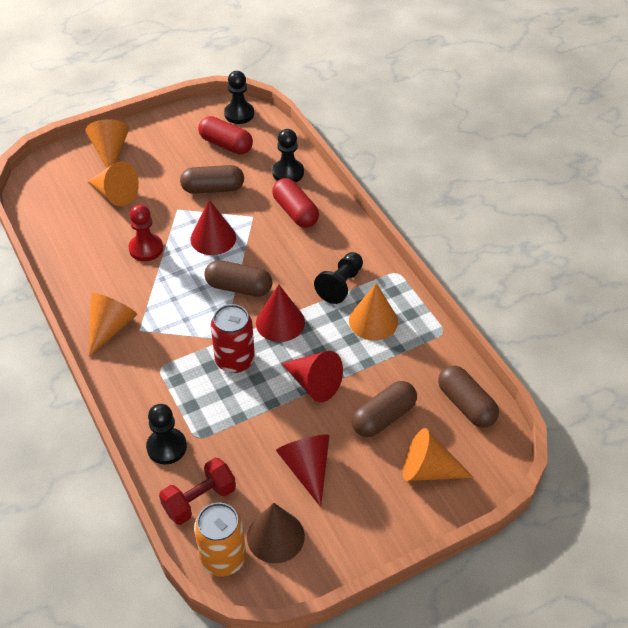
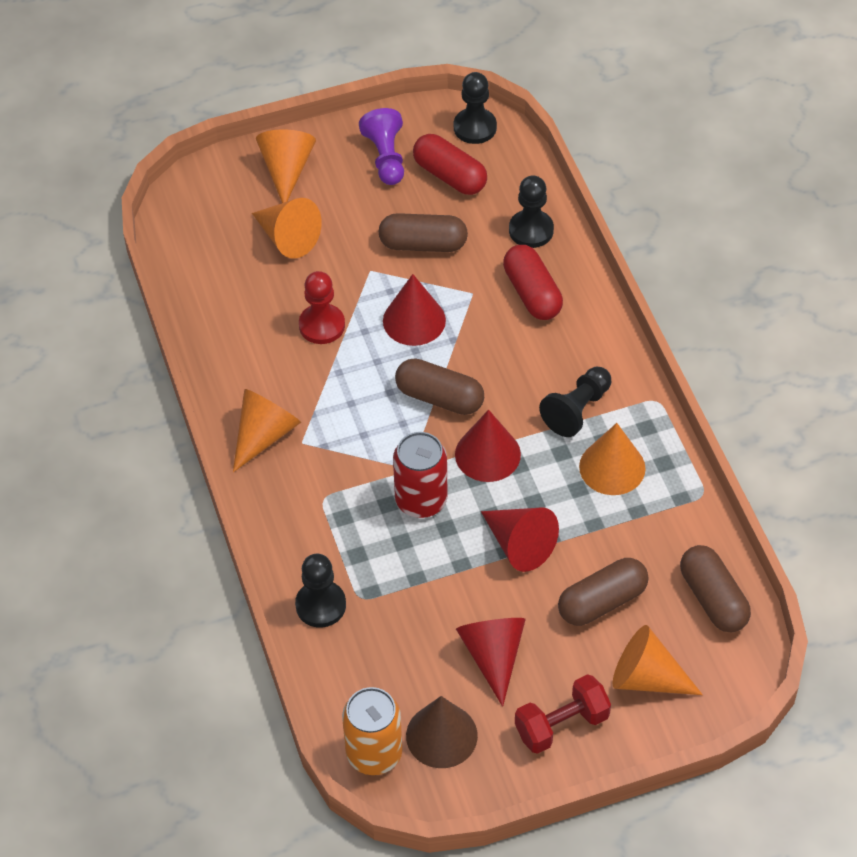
camera: 10 degrees right, 5 degrees up
red dumbbell [159,458,236,525] -> red dumbbell moved to [515,674,611,754]
none -> purple pawn [359,108,404,185]

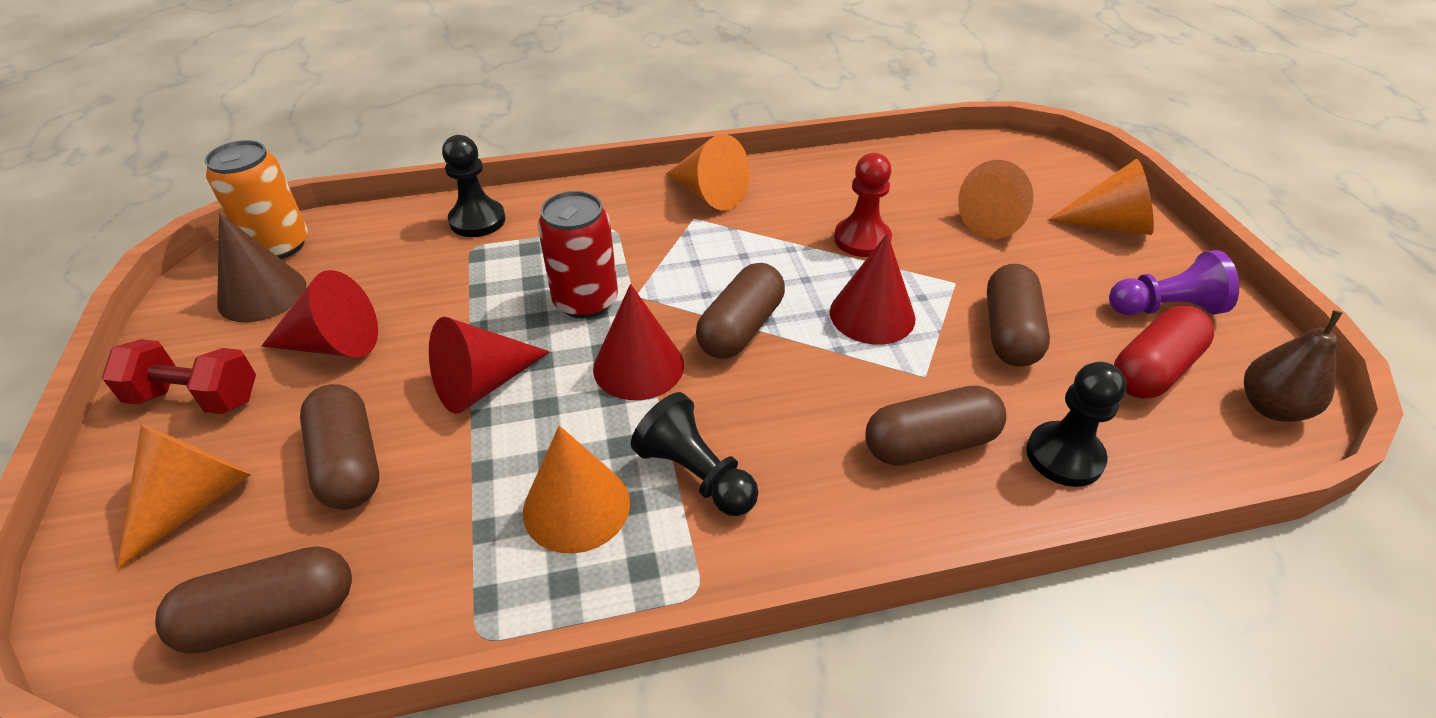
camera: 95 degrees right, 10 degrees down
black pawn [454,72,497,144] -> brown pear [1244,310,1342,422]
red capsule [503,245,563,320] -> brown capsule [865,386,1007,466]
red dumbbell [515,674,611,754] -> red dumbbell turned 60 degrees counterclockwise [102,339,256,414]

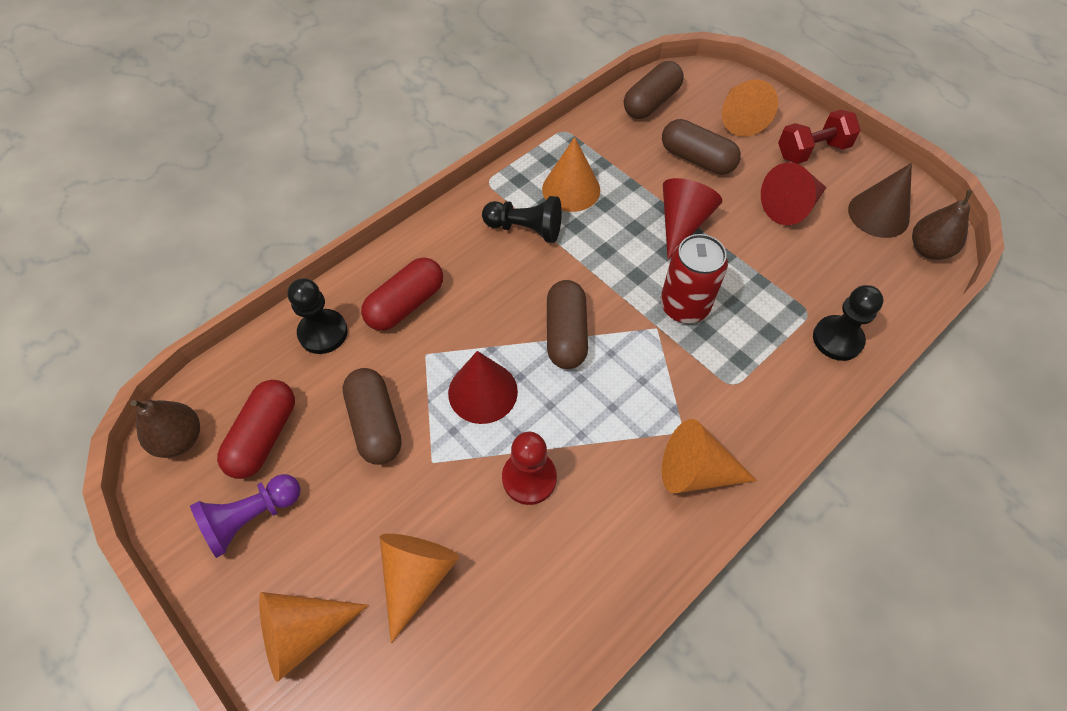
camera: 150 degrees right, 15 degrees up
orange can [205,140,308,259] -> brown pear [912,190,973,260]
red cone [593,284,684,400] -> none
brown capsule [865,386,1007,466] -> red capsule [361,257,443,331]

